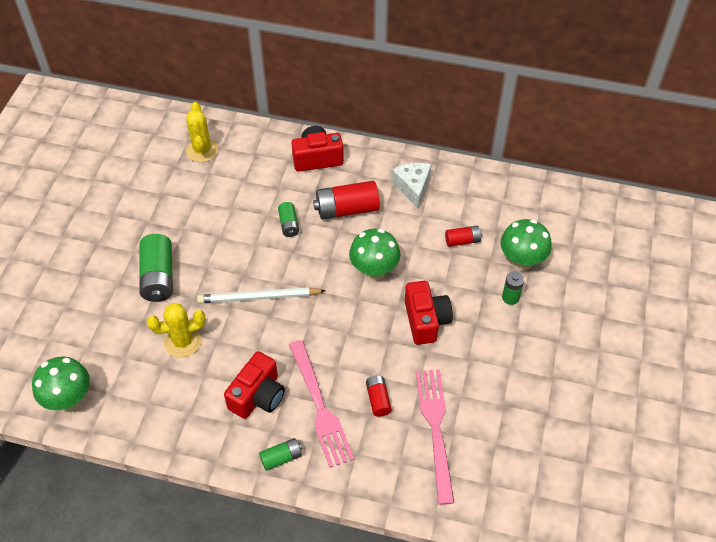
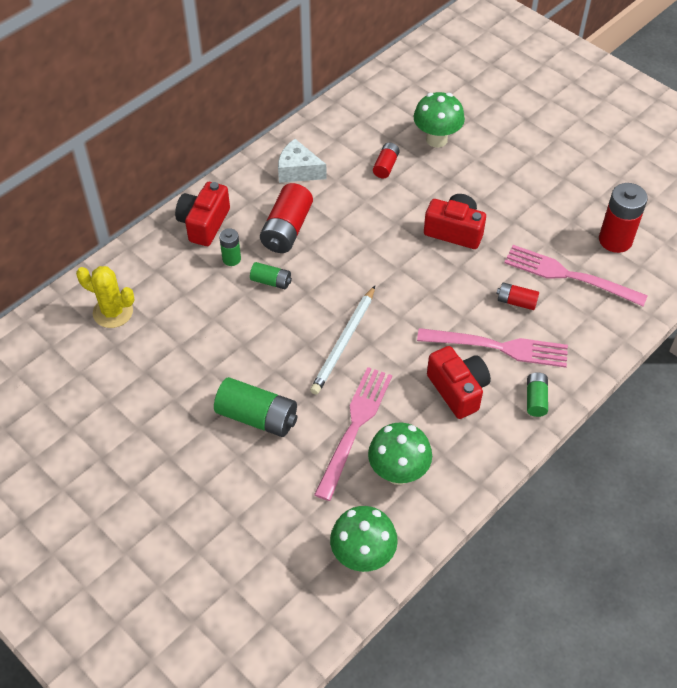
camera: 60 degrees left, 0 degrees up
yellow cactus [147,303,206,358] -> pink fork [314,367,392,501]
green mushroom [349,229,401,281] -> green mushroom moved to [368,422,432,485]
green battery [502,271,524,305] -> green battery moved to [219,228,241,266]
none -> red battery [599,183,648,253]

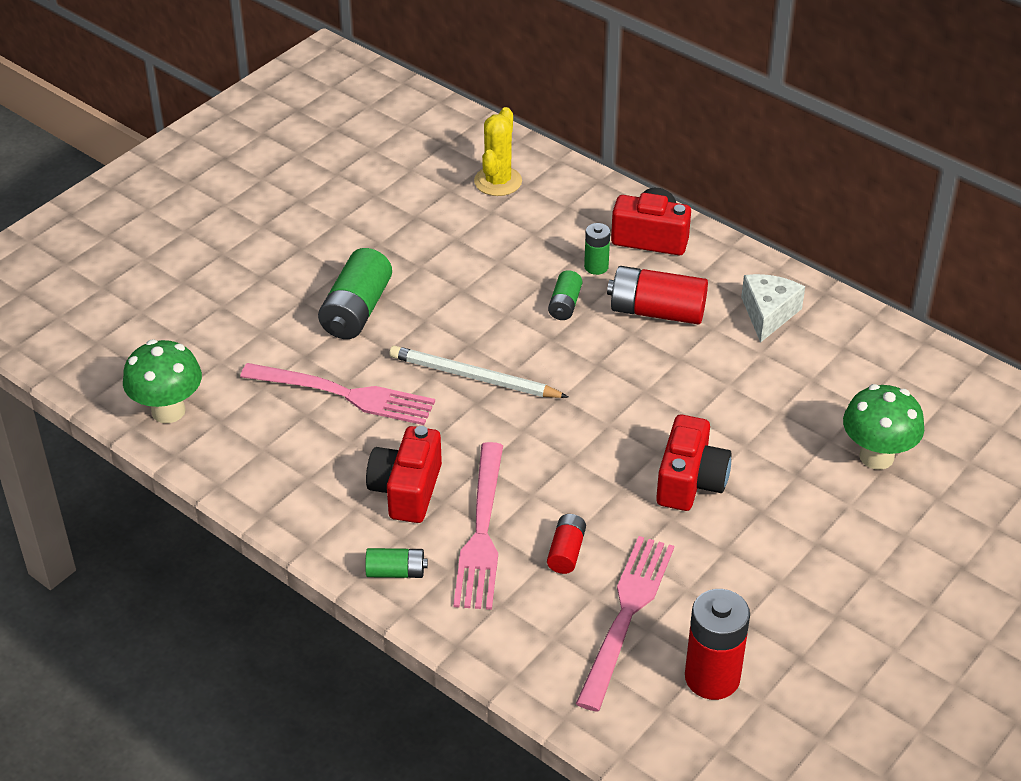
camera: 85 degrees right, 10 degrees down
green mushroom [368,422,432,485] -> none
red battery [373,143,400,178] -> none
red camera [427,346,491,419] -> red camera turned 135 degrees clockwise [366,426,442,523]

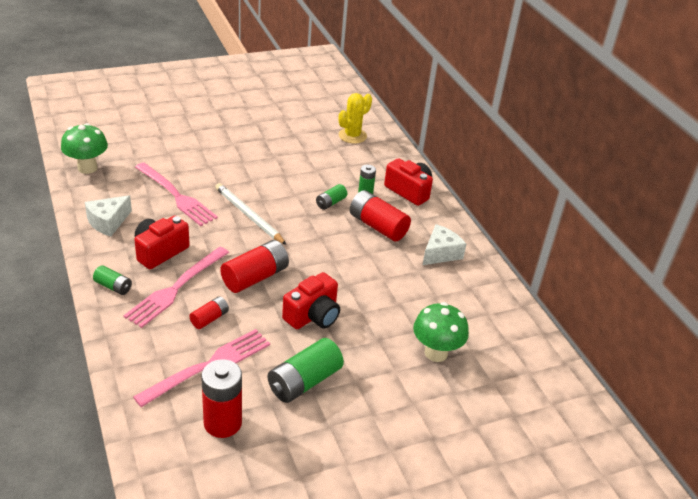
camera: 25 degrees right, 5 degrees down
green battery [318,248,392,339] -> green battery moved to [268,338,344,403]
none -> white cheese [85,196,132,237]
none -> red battery [220,240,289,293]

